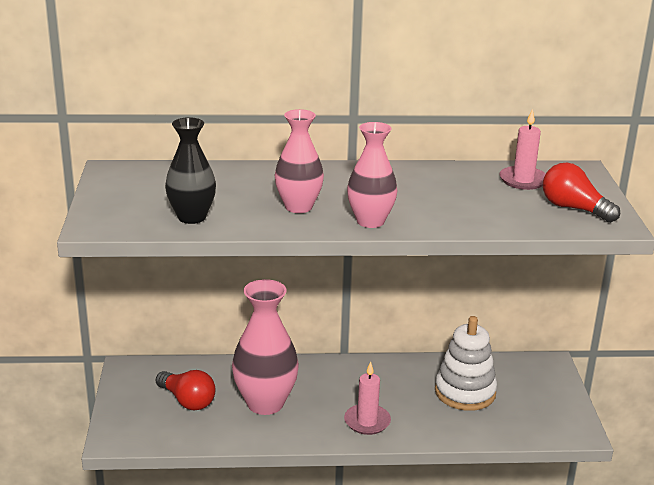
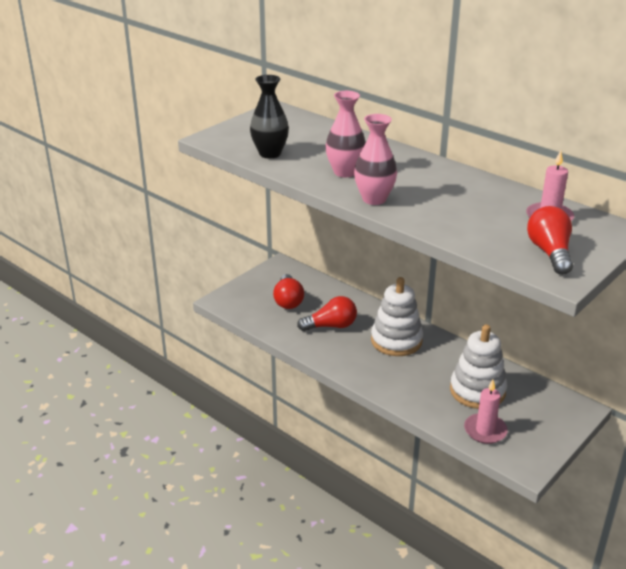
camera: 45 degrees right, 5 degrees up
pink vase [232,279,299,415] -> red light bulb [297,296,357,331]
pink candle [344,362,391,435] -> pink candle moved to [464,379,508,444]
none -> white stacking toy [371,277,423,356]

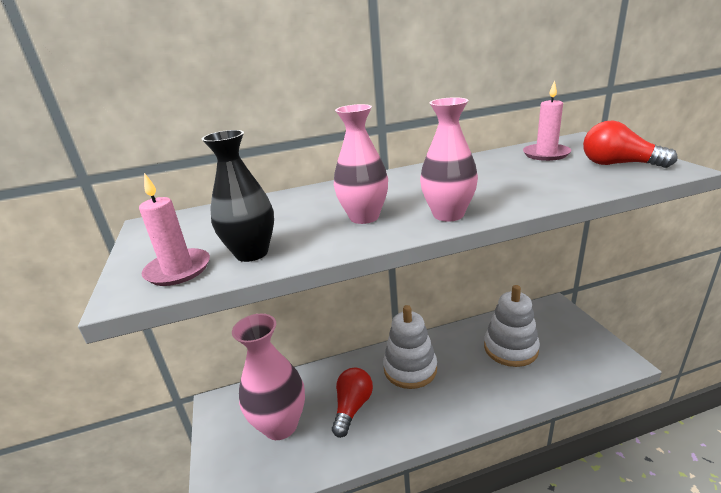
camera: 55 degrees left, 5 degrees down
red light bulb [273,274,304,309] -> pink vase [232,313,305,440]
pink candle [464,379,508,444] -> pink candle moved to [139,173,210,286]

